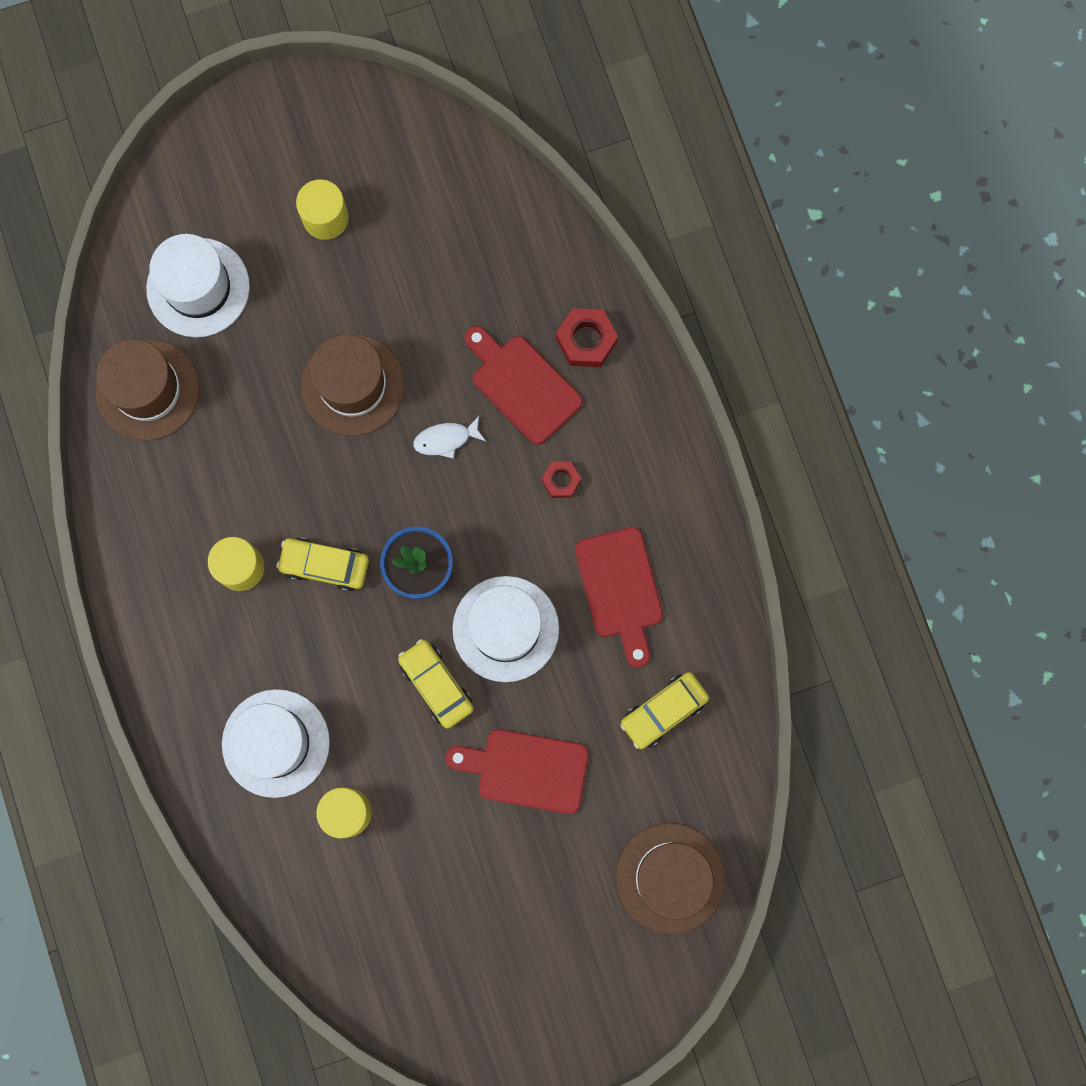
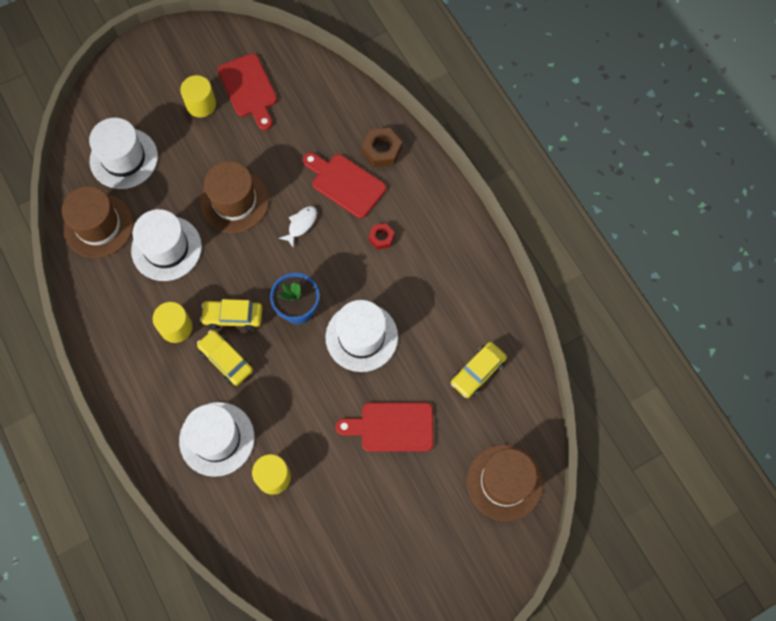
camera: 10 degrees left, 10 degrees down
yellow car [398,639,474,729] -> yellow car moved to [197,330,253,386]
white fish [413,416,486,459] -> white fish turned 150 degrees clockwise [279,206,317,248]
red nut [556,308,618,367] -> brown nut [362,128,402,167]
red cutting board [575,527,663,668] -> red cutting board moved to [217,53,277,130]
none -> white hat [131,209,202,281]

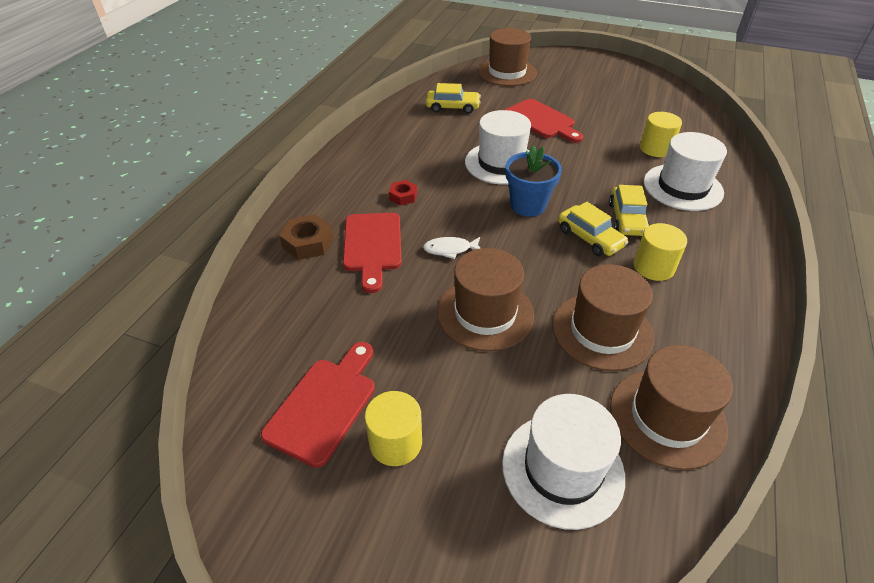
camera: 130 degrees left, 25 degrees down
white hat [131,209,202,281] -> brown hat [552,264,654,371]

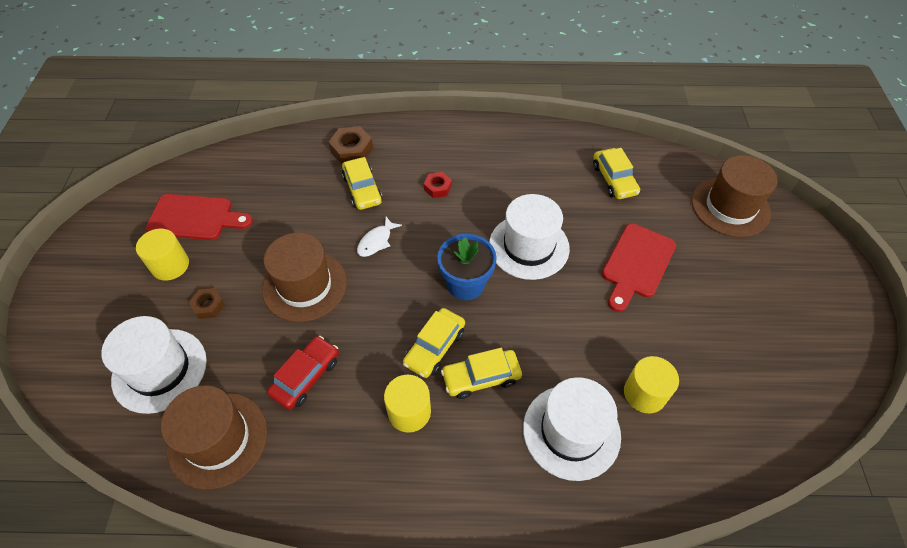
camera: 70 degrees right, 10 degrees up
red cutting board [343,213,402,293] -> yellow car [342,157,383,210]
white fish [423,237,480,259] -> white fish turned 120 degrees counterclockwise [357,217,402,257]
brown hat [552,264,654,371] -> red car [267,336,339,410]
none -> brown nut [189,288,225,319]

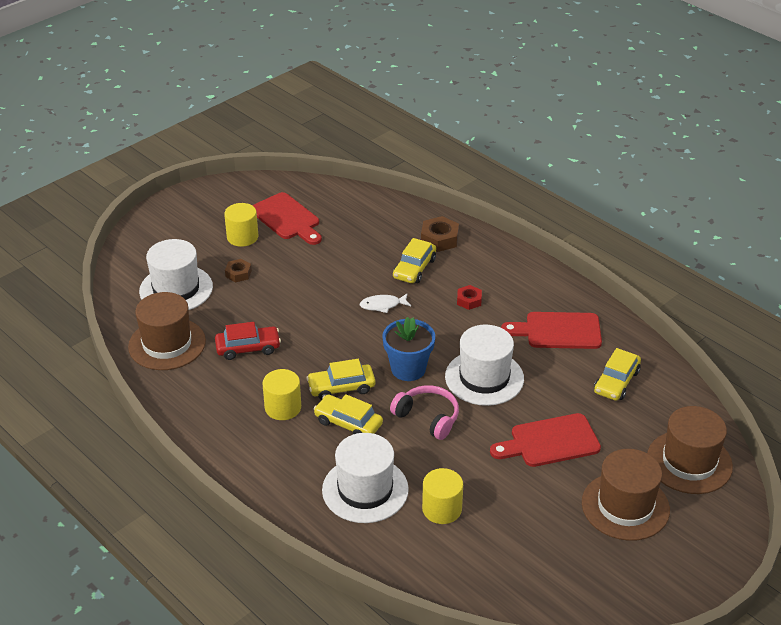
camera: 45 degrees right, 15 degrees down
brown hat [262,233,347,322] -> brown hat moved to [582,449,670,541]
none -> pink headphones [390,385,459,440]
none -> red cutting board [501,312,602,349]

